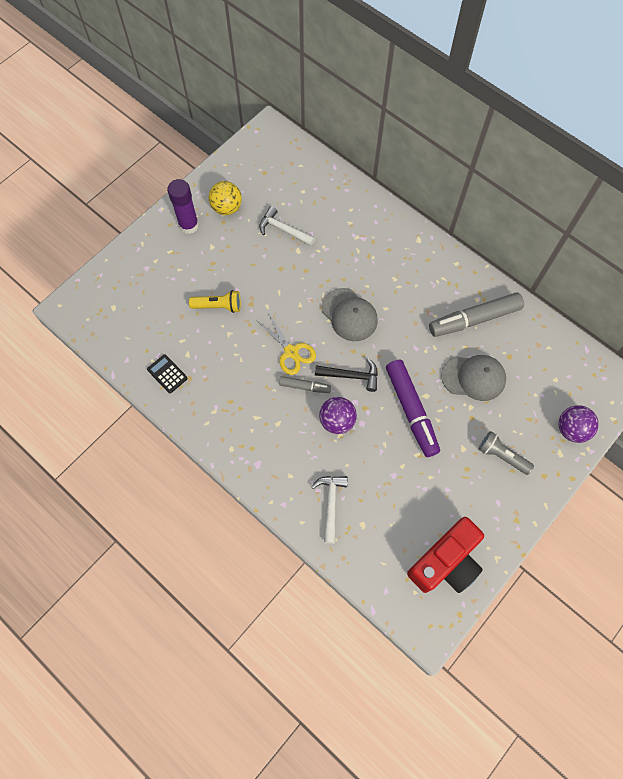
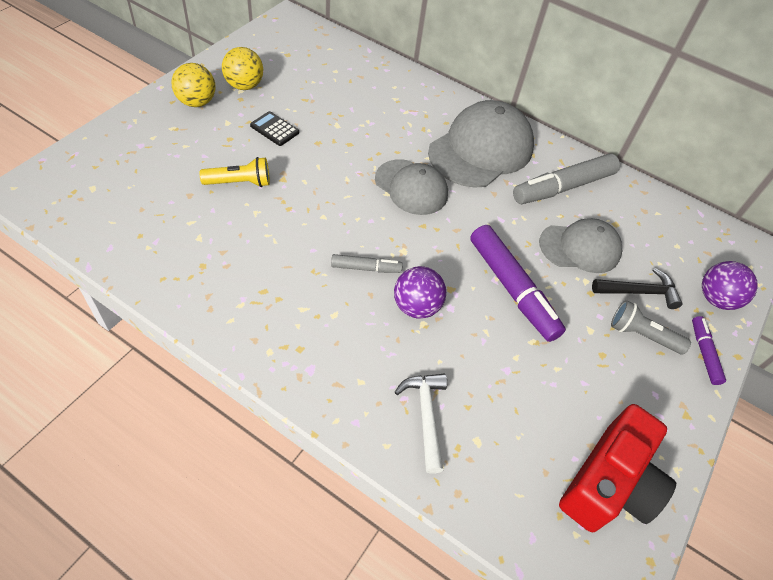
camera: 15 degrees left, 15 degrees down
black calculator [147,354,188,393] -> black calculator moved to [250,111,299,146]
purple glue stick [167,179,199,234] -> yellow ball [171,63,215,107]
yellow scissors [256,312,316,375] -> none
white hammer [259,206,315,246] -> none
black hammer [315,358,378,392] -> black hammer moved to [592,268,682,309]
none -> grey cap [428,100,534,188]
none -> purple marker [692,316,726,385]

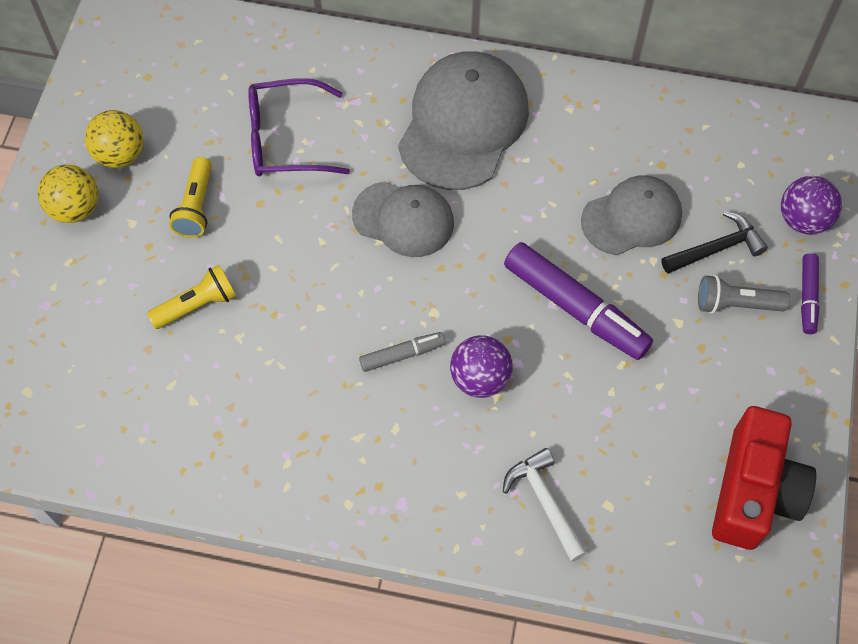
camera: 15 degrees left, 10 degrees up
black calculator [250,111,299,146] -> yellow flashlight [169,157,212,238]
grey marker [513,153,620,204] -> none
purple marker [692,316,726,385] -> purple marker turned 150 degrees counterclockwise [801,253,819,334]
none -> purple glasses [248,78,350,176]

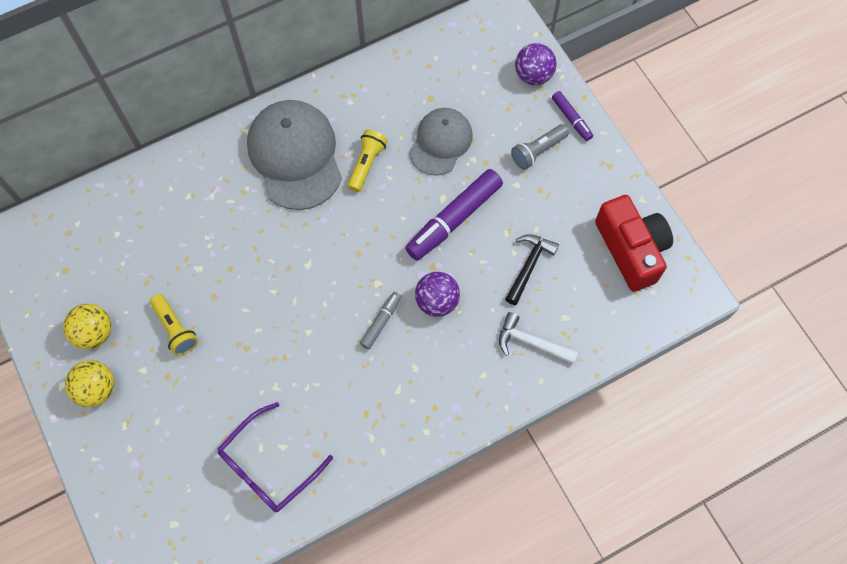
camera: 40 degrees left, 5 degrees up
yellow flashlight [147,265,236,329] -> yellow flashlight moved to [348,130,388,192]
purple glasses [248,78,350,176] -> purple glasses moved to [218,402,333,512]
grey cap [352,181,454,257] -> none
purple marker [504,242,653,360] -> purple marker turned 135 degrees clockwise [405,169,503,261]
black hammer [661,211,768,274] -> black hammer moved to [505,234,559,305]

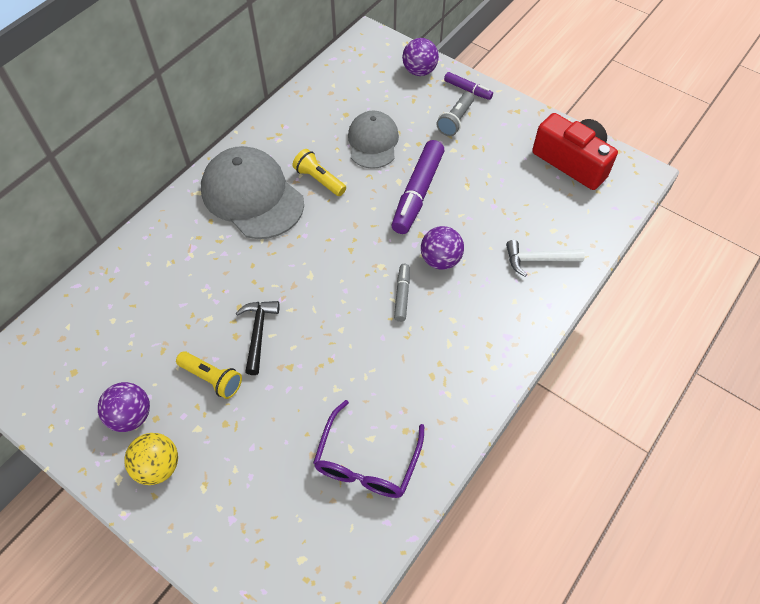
camera: 25 degrees left, 10 degrees down
yellow ball [63,304,112,349] -> purple ball [98,382,150,432]
yellow flashlight [348,130,388,192] -> yellow flashlight turned 45 degrees counterclockwise [292,149,346,196]
black hammer [505,234,559,305] -> black hammer moved to [236,301,280,375]

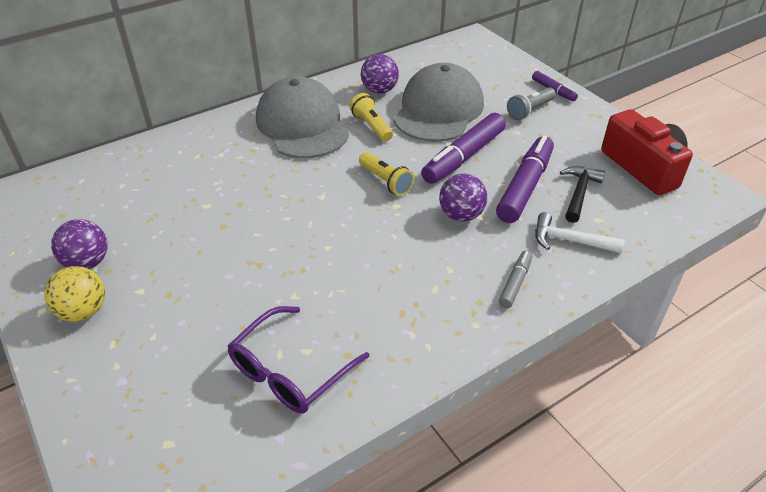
camera: 20 degrees right, 15 degrees down
yellow flashlight [176,351,242,399] -> yellow flashlight moved to [359,152,414,196]
black hammer [236,301,280,375] -> black hammer moved to [560,166,605,223]
grey cap [348,111,399,169] -> grey cap [394,63,484,142], size x1.58
grey marker [394,264,410,322] -> grey marker moved to [499,251,533,308]
purple ball [402,38,439,76] -> purple ball moved to [361,54,399,94]
none -> purple marker [496,135,554,223]

